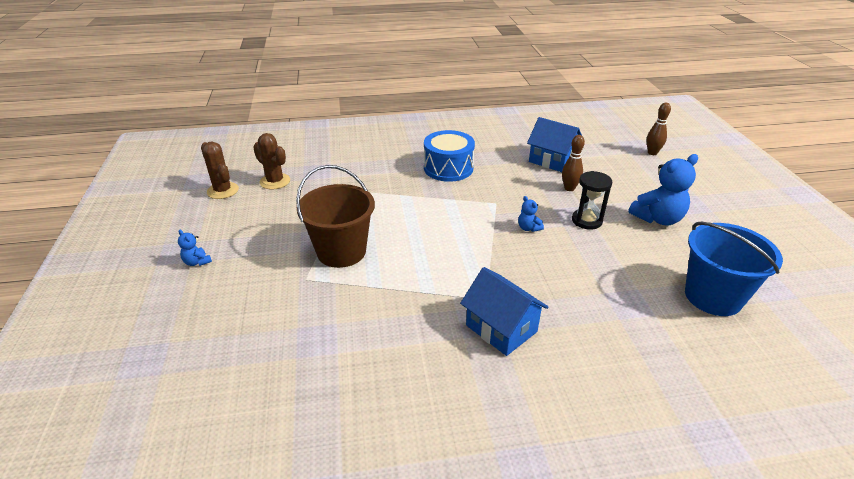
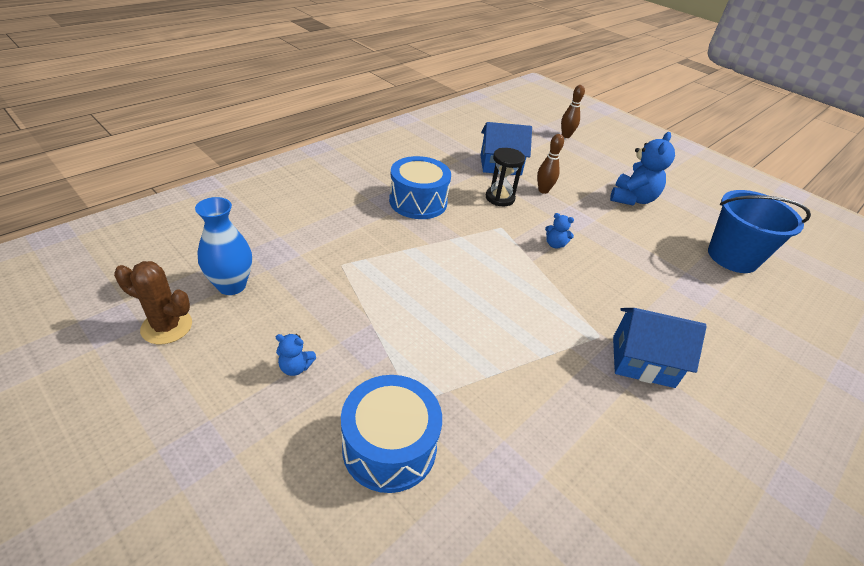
camera: 40 degrees left, 5 degrees up
blue teddy bear [178,230,212,266] -> blue teddy bear moved to [276,334,316,376]
brown cactus [253,133,290,189] -> blue vase [195,197,252,295]
brown bucket [296,165,375,268] -> none
black hourglass [572,171,612,230] -> black hourglass moved to [486,148,525,206]
none -> blue drum [341,375,442,493]

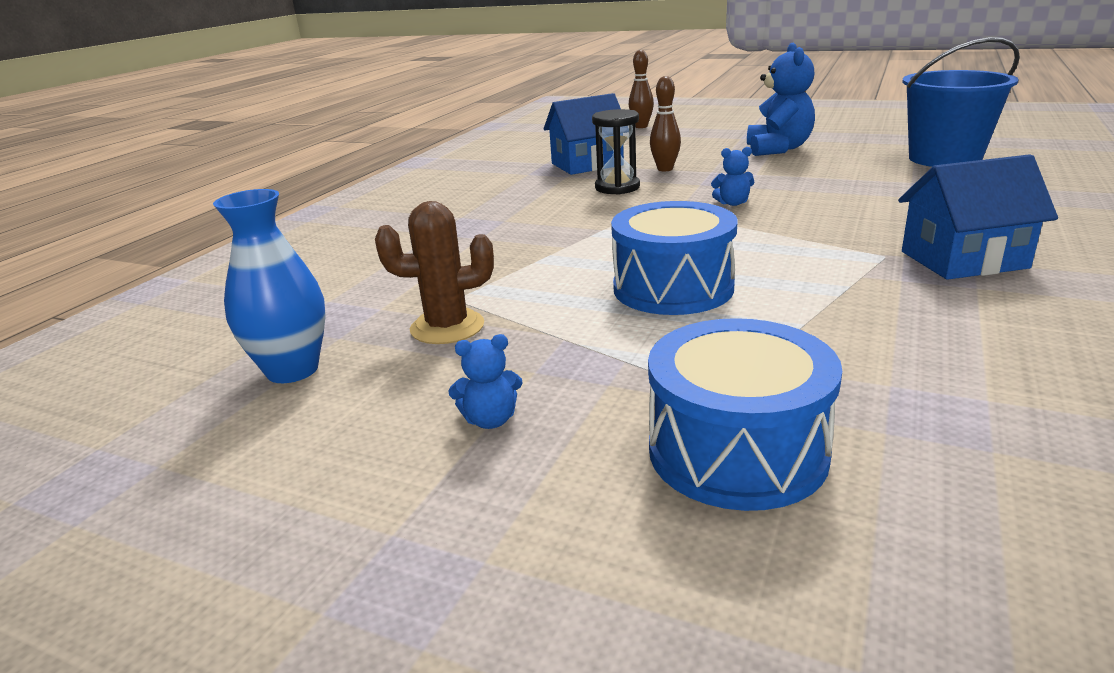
camera: 15 degrees left, 15 degrees down
brown cactus [114,261,192,344] -> brown cactus moved to [375,201,494,344]
blue drum [389,156,451,219] -> blue drum moved to [611,201,738,315]

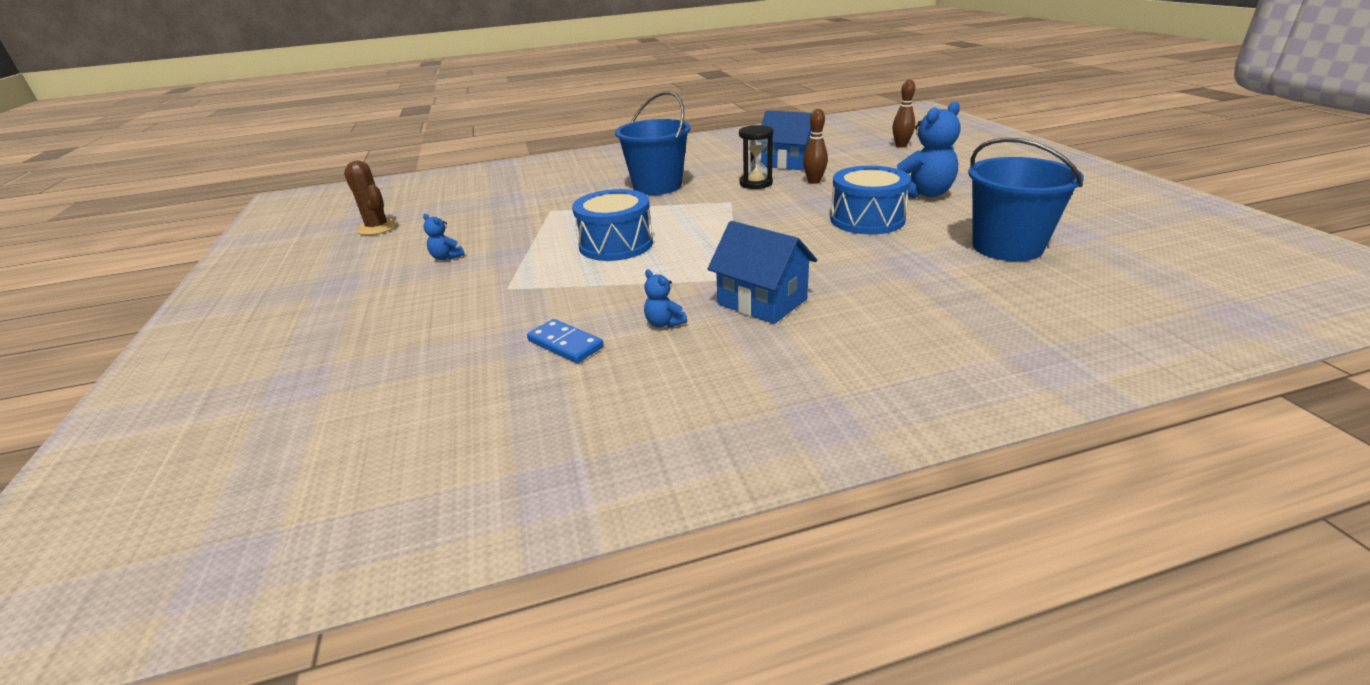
camera: 50 degrees right, 5 degrees up
blue vase [213,189,325,383] -> none
brown cactus [375,201,494,344] -> brown cactus moved to [344,160,398,235]
blue drum [648,318,842,511] -> blue drum moved to [830,166,911,234]
blue teddy bear [711,147,754,206] -> blue teddy bear moved to [644,269,687,328]
none -> blue domino [527,319,604,363]
none -> blue bucket [615,91,691,195]

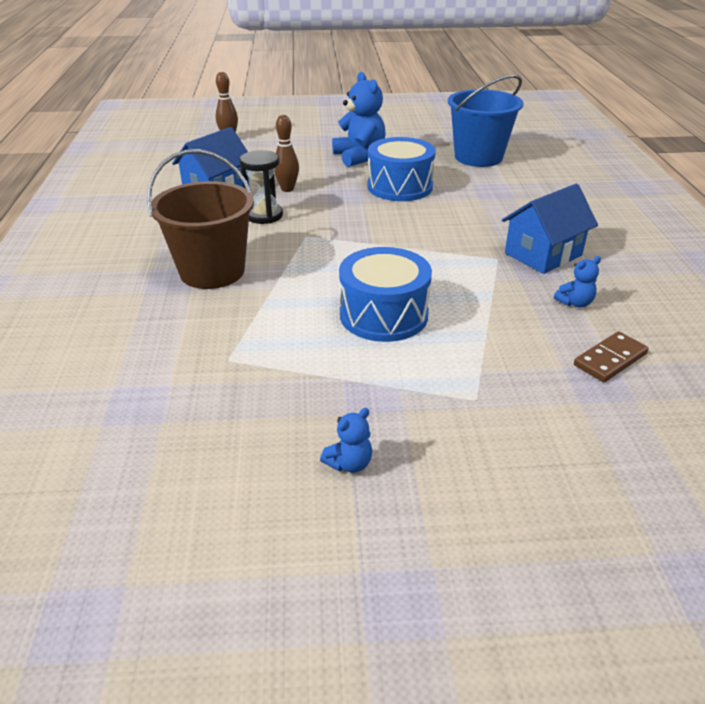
camera: 80 degrees left, 5 degrees up
brown cactus [344,160,398,235] -> none
blue domino [527,319,604,363] -> brown domino [574,331,649,382]
blue bucket [615,91,691,195] -> brown bucket [147,149,254,289]

